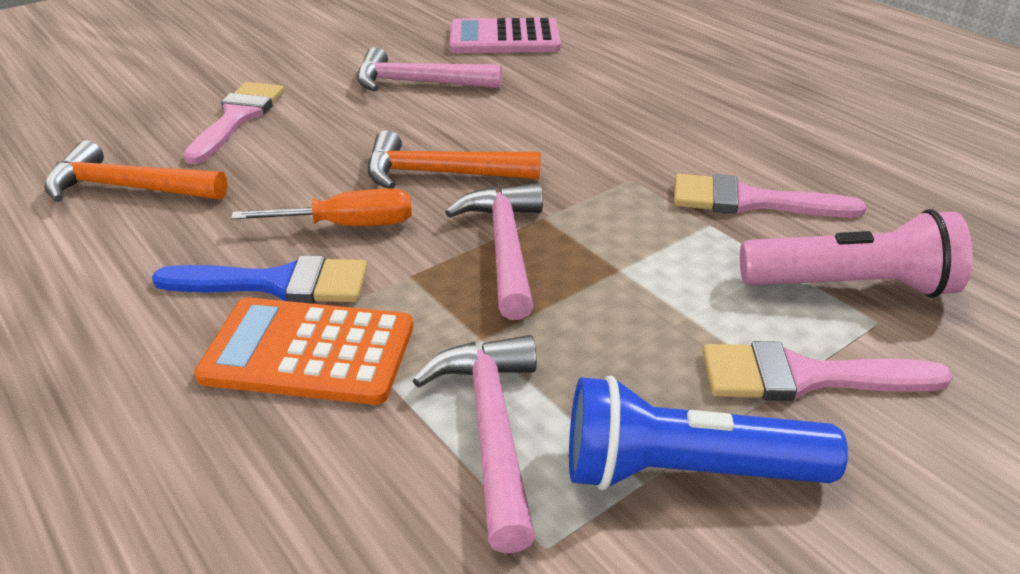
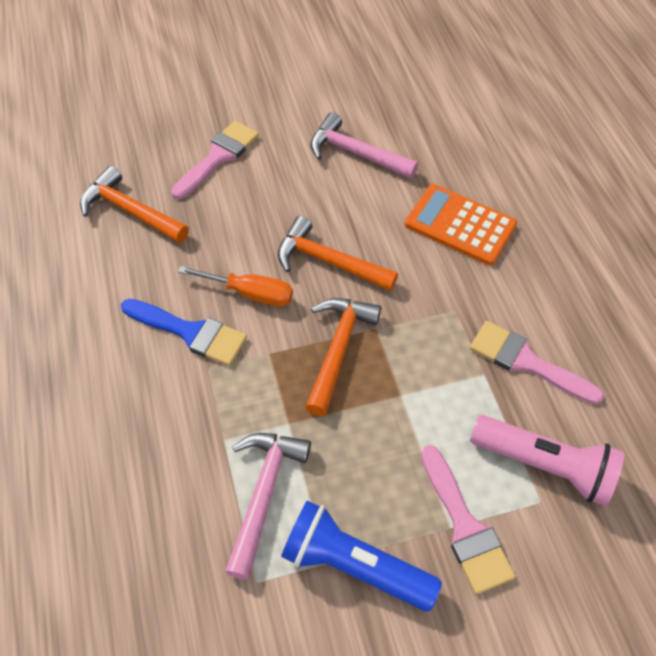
camera: 20 degrees right, 20 degrees up
orange calculator [194,297,413,405] -> orange calculator moved to [405,184,517,266]
pink hammer [445,183,543,320] -> orange hammer [305,298,381,416]
pink calculator [449,18,561,53] -> none
pink brush [702,341,953,401] -> pink brush turned 135 degrees counterclockwise [421,445,515,594]

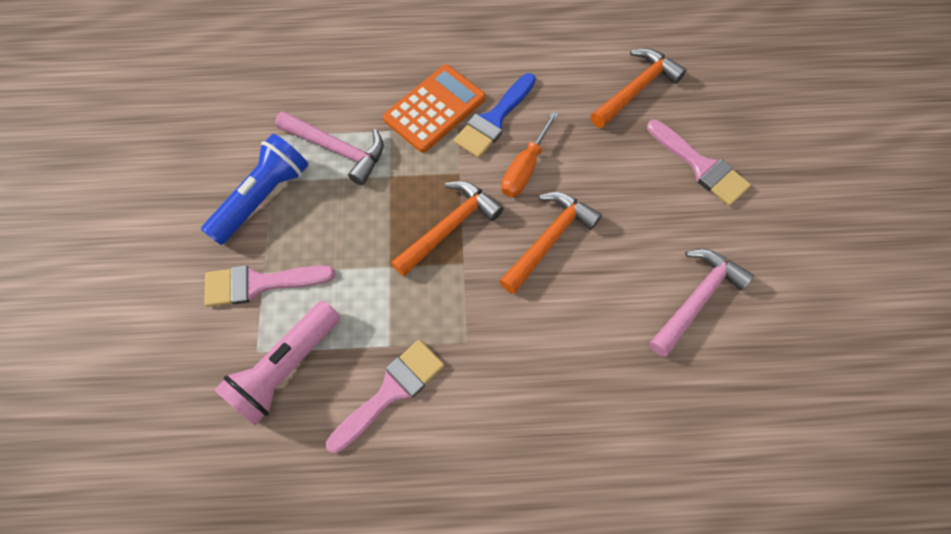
camera: 105 degrees right, 10 degrees up
orange hammer [305,298,381,416] -> orange hammer turned 75 degrees counterclockwise [391,181,504,277]
orange calculator [405,184,517,266] -> orange calculator moved to [383,64,486,153]

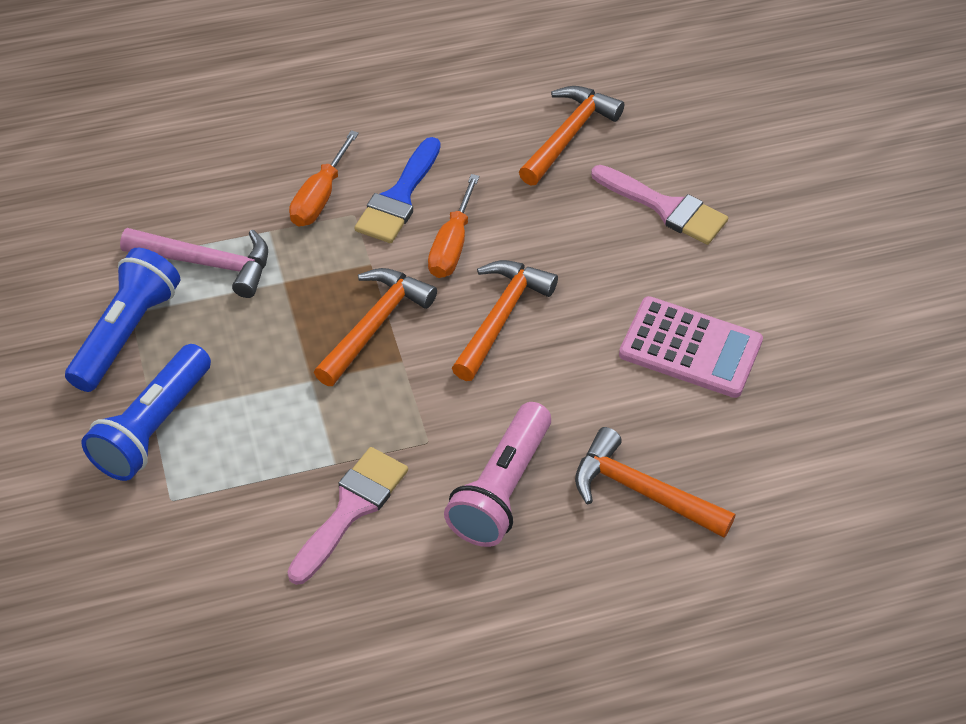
camera: 15 degrees left, 15 degrees down
pink brush [204,265,335,307] -> blue flashlight [82,344,211,481]
pink flashlight [215,301,340,425] -> pink flashlight moved to [444,402,551,547]
orange calculator [383,64,486,153] -> orange screwdriver [289,130,359,226]
pink hammer [649,249,754,357] -> pink calculator [619,296,763,398]
none -> orange hammer [575,427,735,538]

